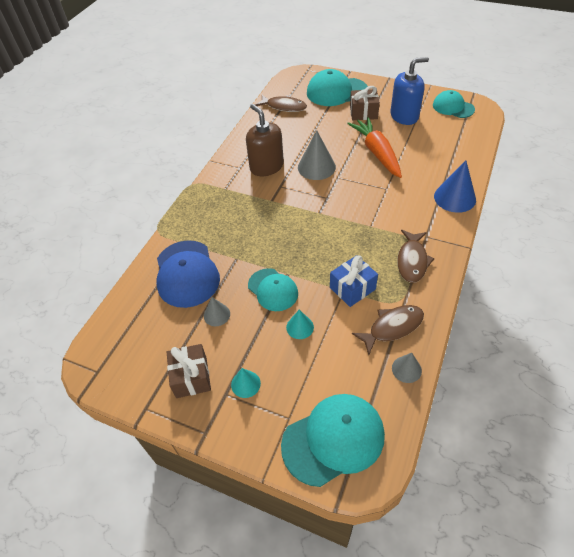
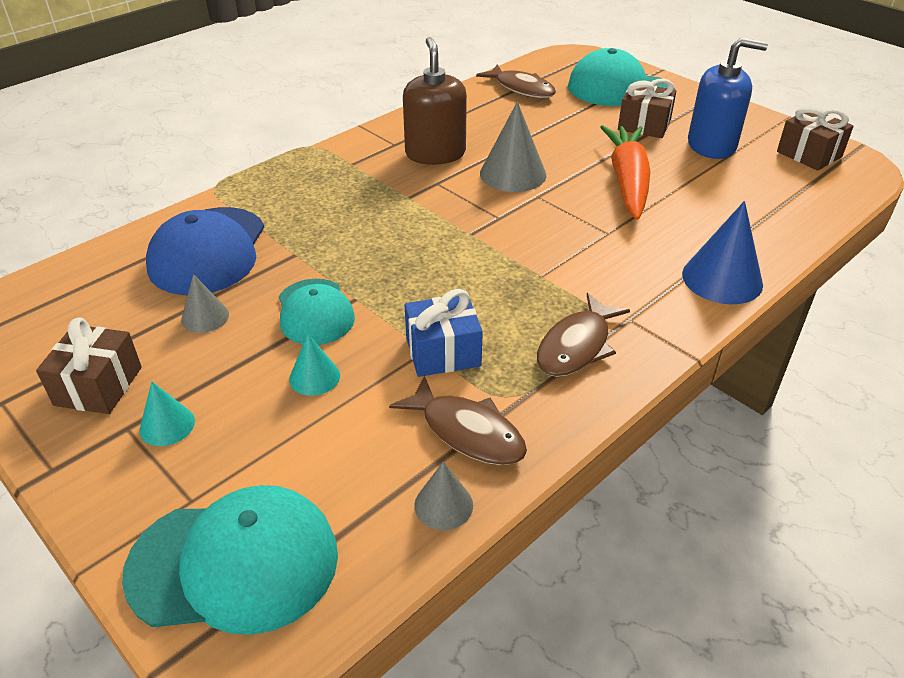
camera: 20 degrees right, 10 degrees down
brown fish [352,305,424,355] -> brown fish turned 45 degrees clockwise [389,375,527,465]
turquoise cap [433,90,475,118] -> brown gift [777,106,854,171]

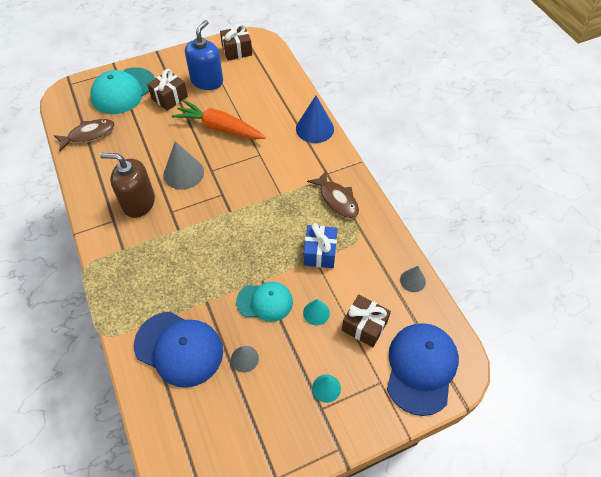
camera: 70 degrees left, 15 degrees up
brown gift [36,318,142,414] -> brown gift moved to [342,295,391,347]
turquoise cap [122,485,338,635] -> blue cap [387,323,459,416]
brown fish [389,375,527,465] -> none

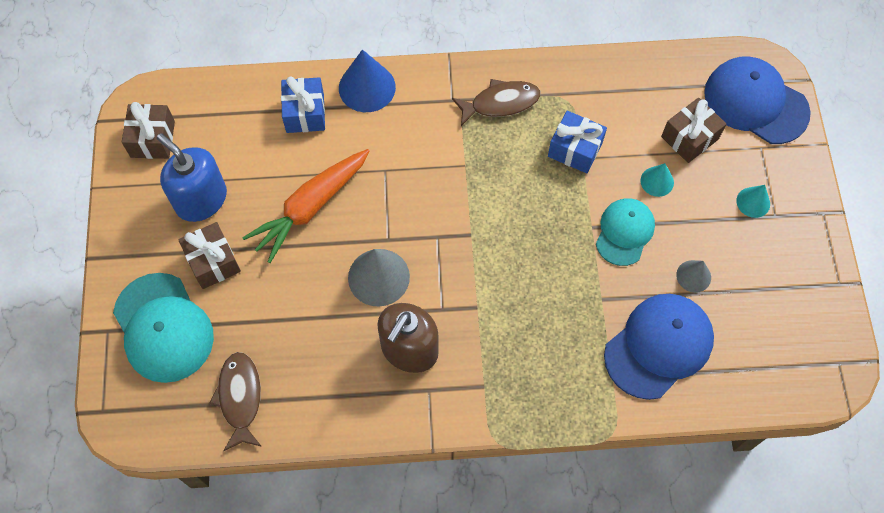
camera: 70 degrees left, 10 degrees up
grey cone [400,266,426,292] -> none
none -> blue gift [281,76,325,133]

